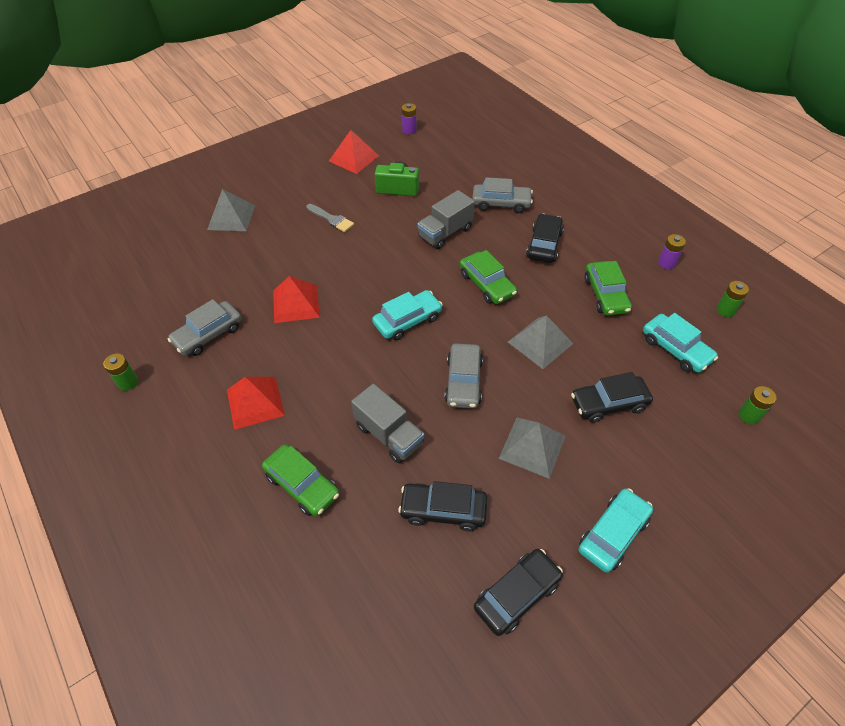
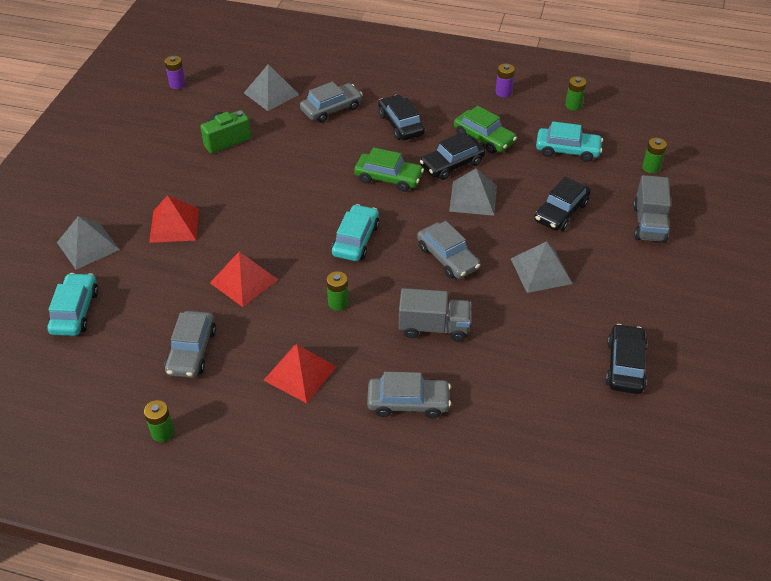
camera: 40 degrees left, 5 degrees down
green car [262,444,339,517] -> grey car [367,372,451,418]
grey brush [306,204,354,232] -> none
red pyramid [329,130,379,174] -> red pyramid moved to [149,195,199,243]
black car [398,481,487,531] -> black car moved to [420,132,486,180]
grey truck [417,190,475,249] -> grey truck moved to [633,175,671,243]
turquoise car [579,489,653,573] -> turquoise car moved to [48,273,99,336]
none -> grey pyramid [244,64,299,111]
none -> green battery [327,271,348,311]

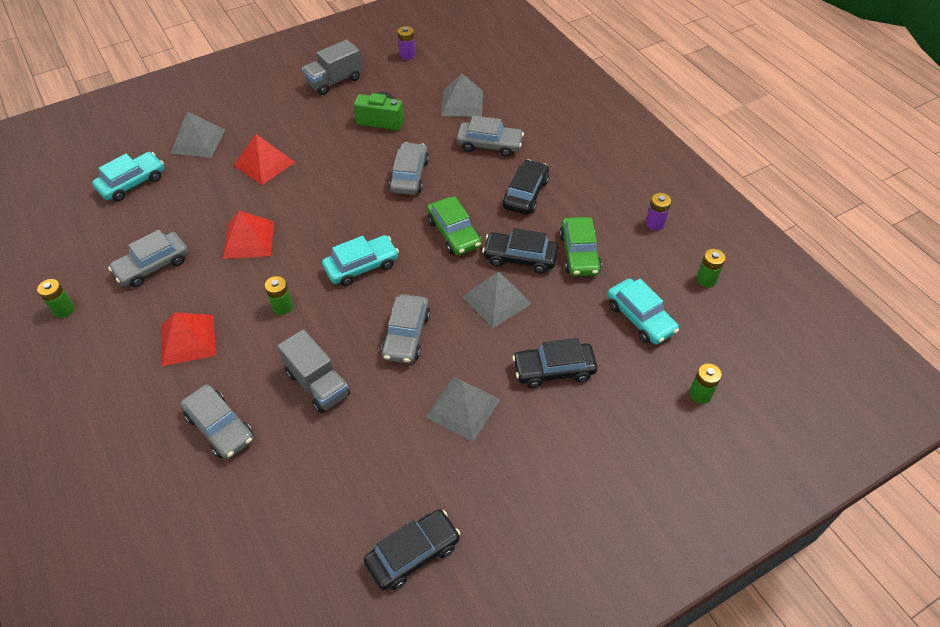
camera: 45 degrees right, 5 degrees up
grey truck [633,175,671,243] -> grey truck moved to [302,39,362,95]
none -> grey car [389,142,429,195]

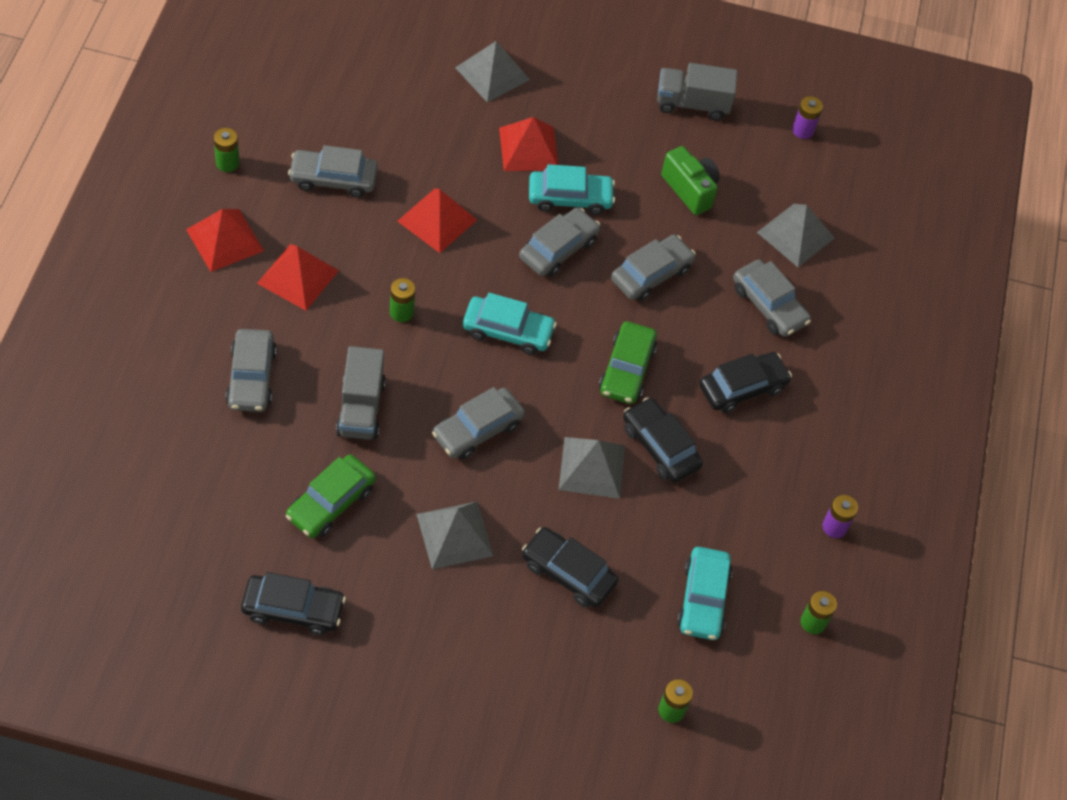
camera: 35 degrees right, 5 degrees up
turquoise car [92,152,164,201] -> turquoise car moved to [529,164,615,215]
green car [559,217,602,276] -> green car moved to [286,455,376,538]
none -> red pyramid [186,209,264,272]
none -> grey car [519,208,600,277]

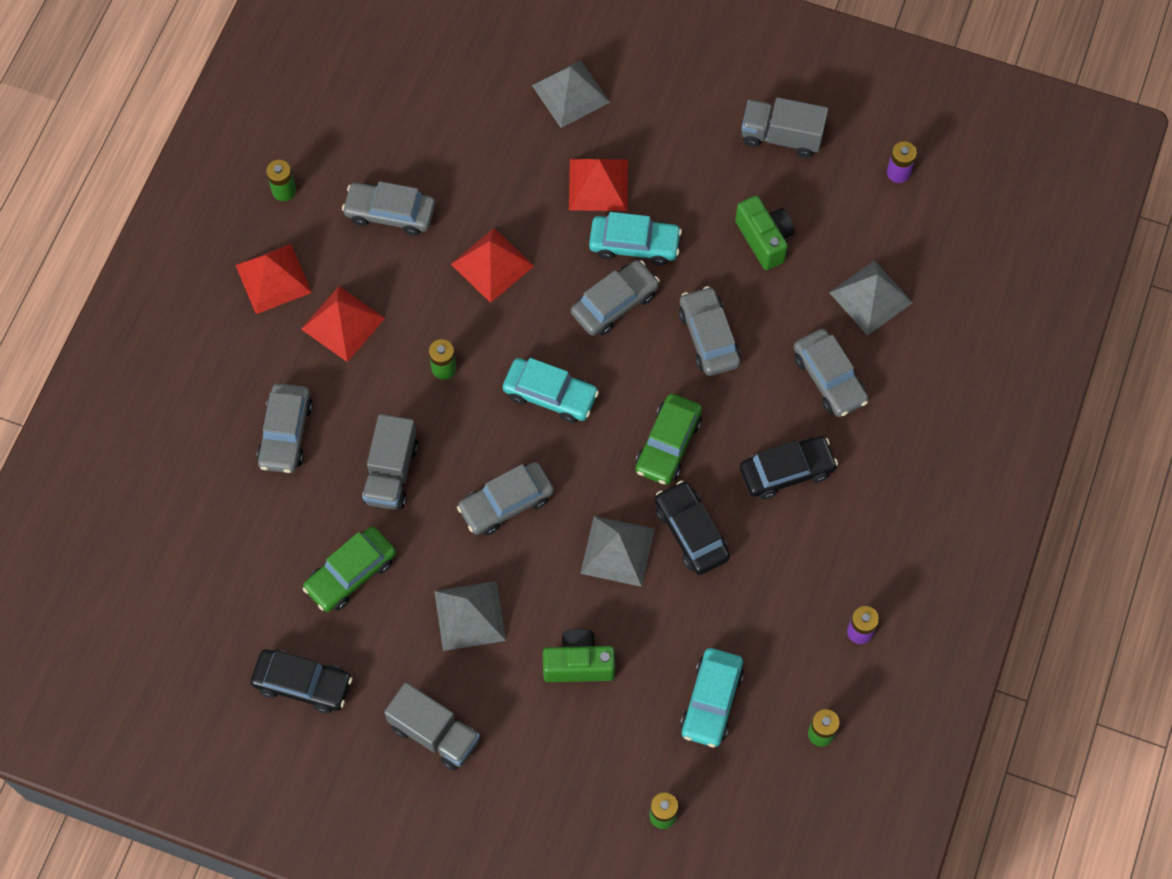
camera: 15 degrees right, 10 degrees up
black car [522,527,618,607] -> green camera [543,629,615,682]
grey car [611,235,696,301] -> grey car turned 75 degrees counterclockwise [679,286,741,376]
none -> grey truck [384,682,480,770]

